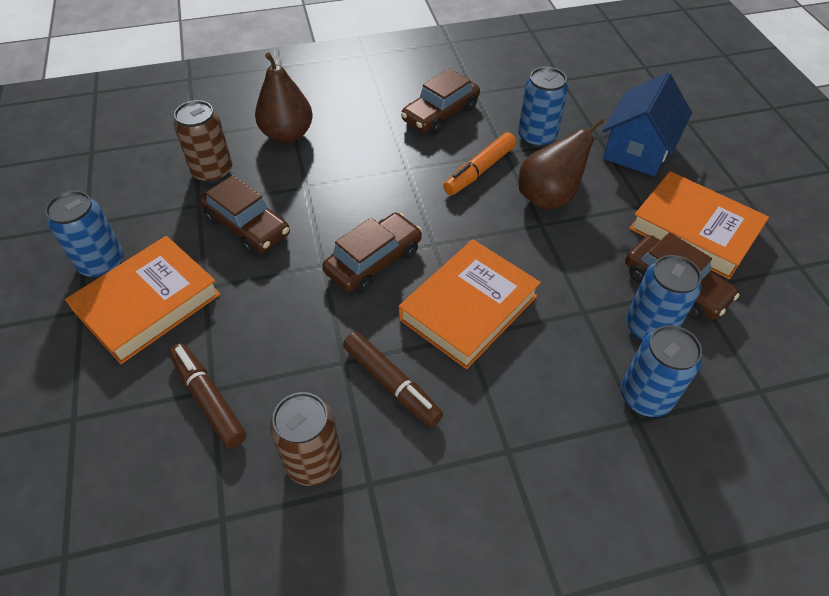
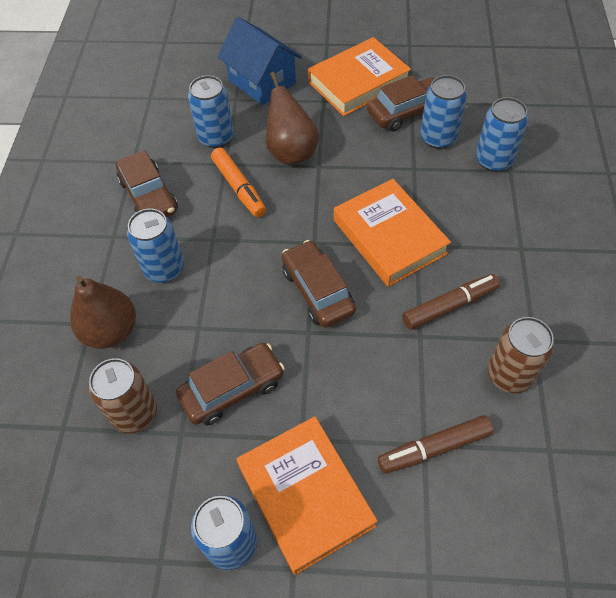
camera: 70 degrees left, 5 degrees up
none -> blue can [127,209,184,283]

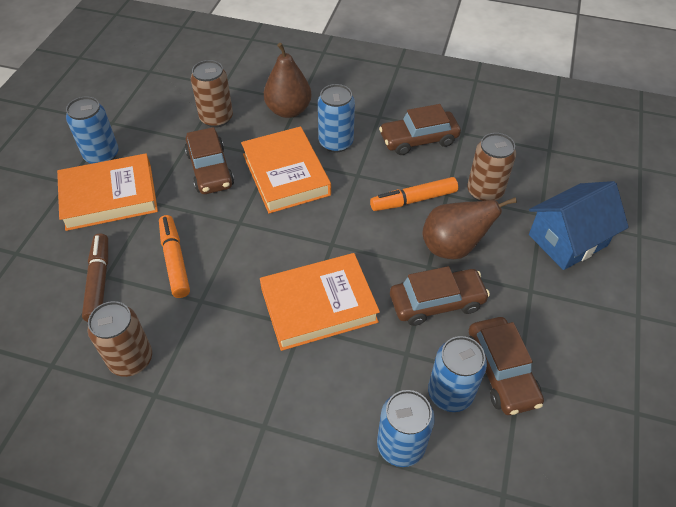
camera: 100 degrees right, 5 degrees down
blue can [188,75,234,148] -> brown can [467,133,516,201]
brown car [281,240,356,328] -> brown car moved to [390,266,490,326]
orange book [308,37,411,116] -> orange book moved to [241,126,331,214]
brown marker [402,274,500,330] -> none
none -> orange marker [159,215,190,298]

